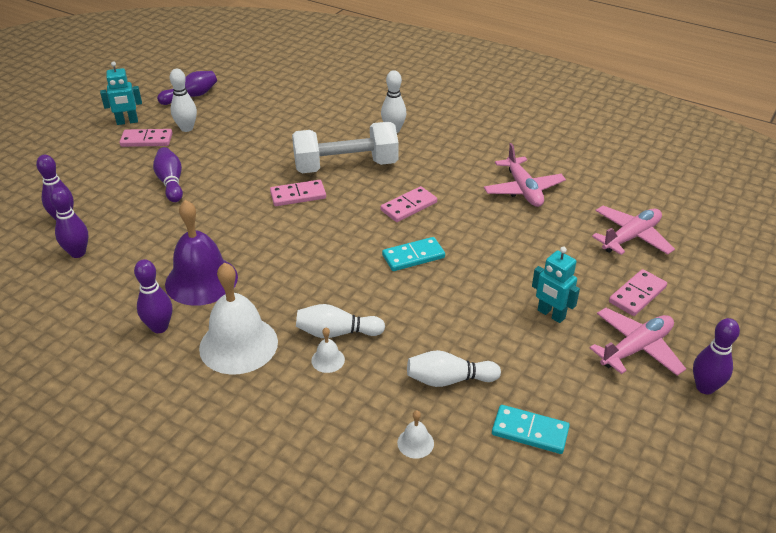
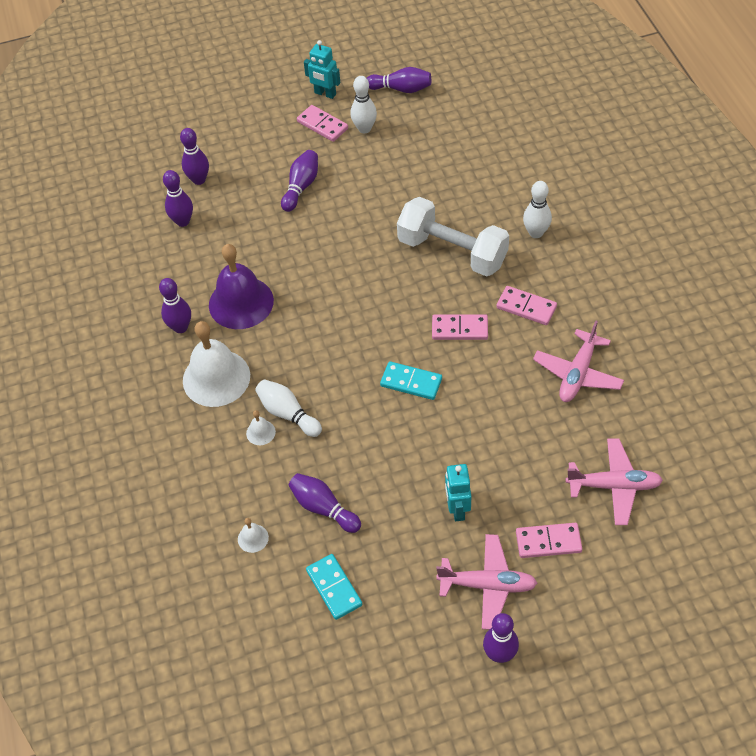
camera: 45 degrees right, 15 degrees up
pink domino [270,180,326,206] -> pink domino moved to [496,286,557,325]
white bowling pin [407,350,501,387] -> purple bowling pin [288,473,361,533]

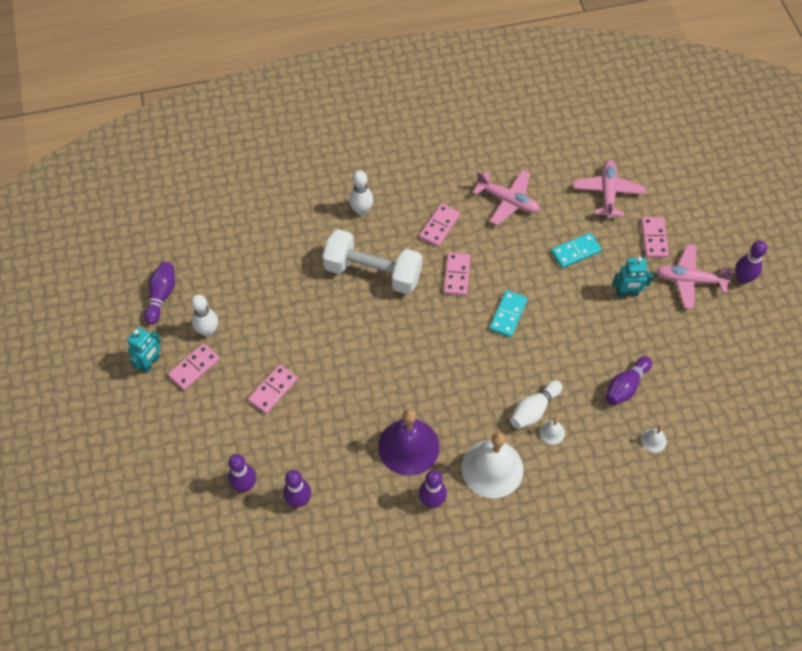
camera: 90 degrees left, 5 degrees up
purple bowling pin [281,150,318,212] -> pink domino [248,364,298,414]
turquoise domino [306,554,362,620] -> turquoise domino moved to [551,233,602,268]
white dumbbell [397,197,509,276] -> white dumbbell turned 75 degrees clockwise [323,229,422,294]
pink plane [436,534,537,630] -> pink plane turned 90 degrees counterclockwise [656,244,735,309]

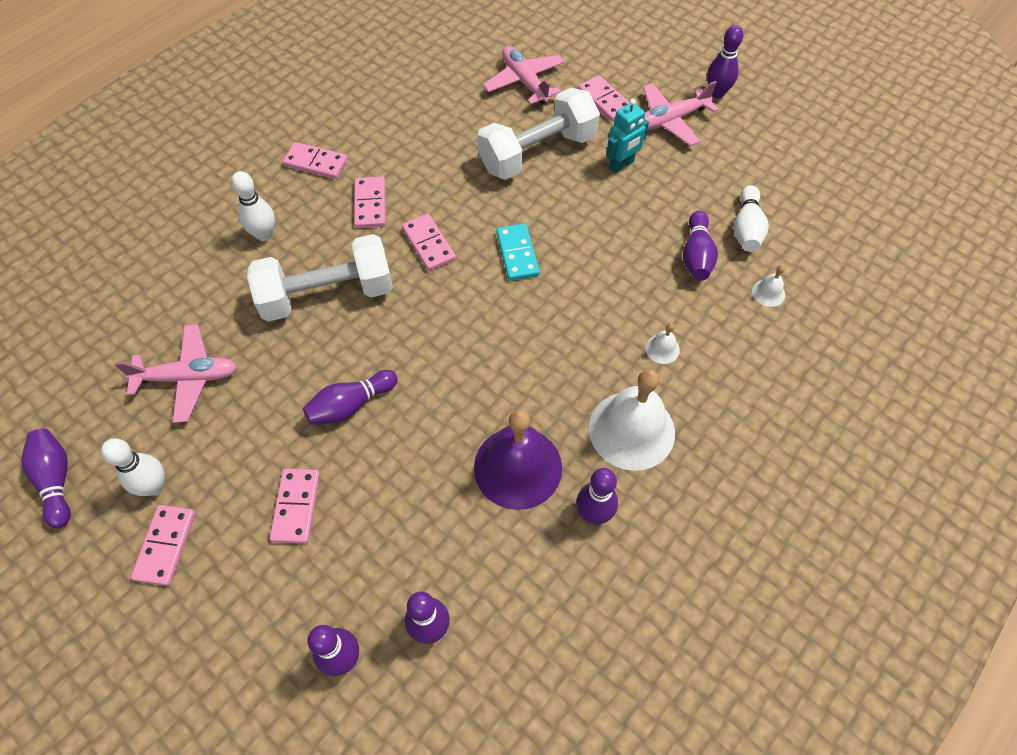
camera: 35 degrees left, 0 degrees up
turquoise robot [127,327,161,373] -> none
pink plane [472,170,540,225] -> pink plane moved to [114,324,237,423]
white bowling pin [510,380,562,429] -> white bowling pin moved to [734,185,769,252]
turquoise domino [551,233,602,268] -> white dumbbell [477,88,600,180]
none -> pink domino [283,142,348,179]
none -> purple bowling pin [303,370,398,425]

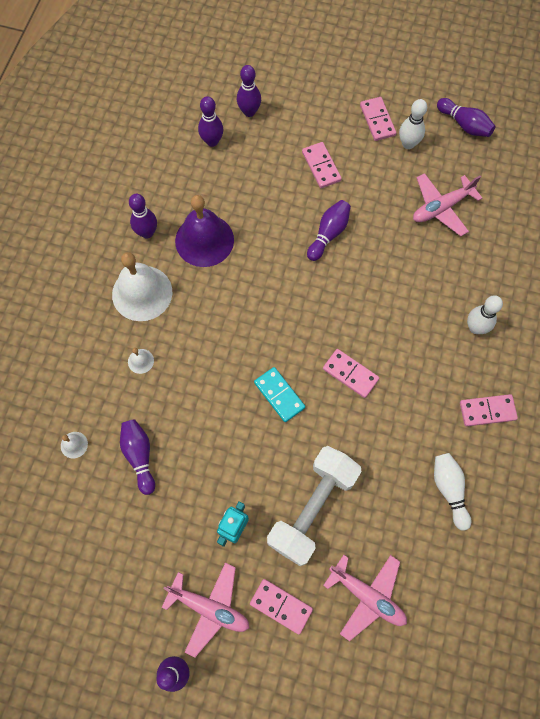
camera: 155 degrees right, 10 degrees up
white dumbbell [247,234,393,322] -> none
pink domino [354,176,386,228] -> none
pink plane [643,81,719,146] -> pink plane turned 75 degrees clockwise [161,563,249,657]
white bowling pin [734,185,769,252] -> white bowling pin moved to [434,453,471,531]

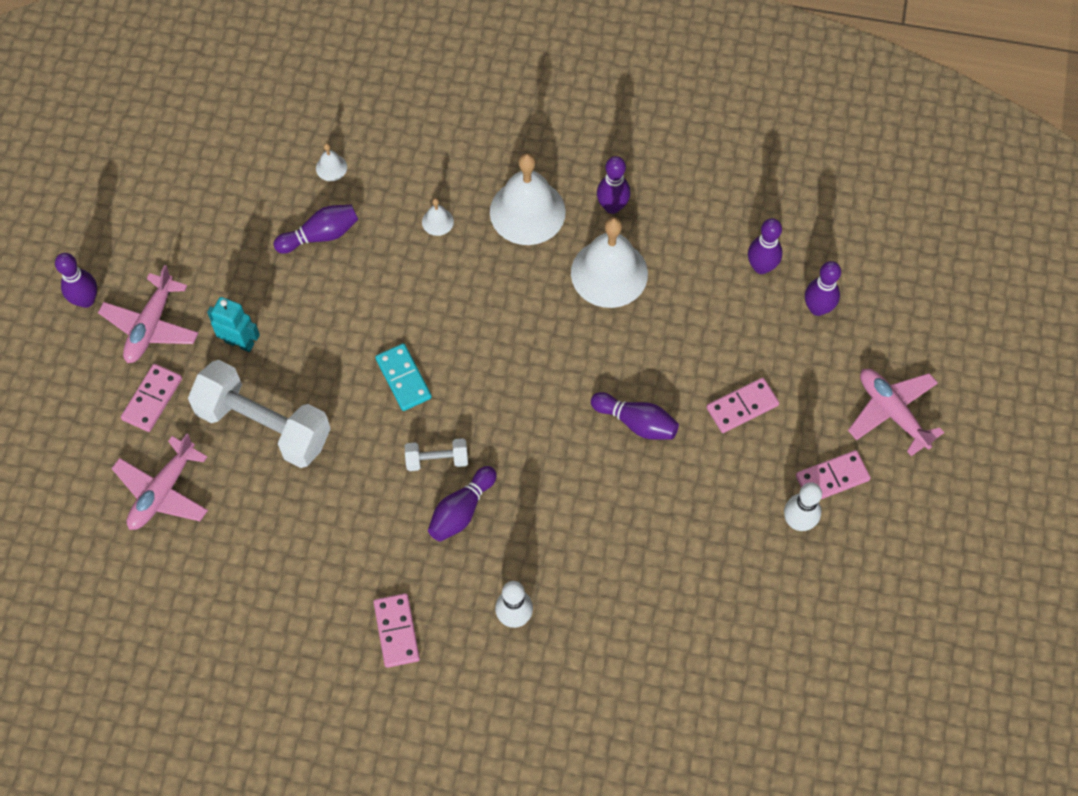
camera: 85 degrees right, 5 degrees down
purple bell [175,195,234,267] -> white bell [571,217,648,308]
turquoise domino [254,367,305,422] -> turquoise domino turned 75 degrees counterclockwise [375,343,432,411]
pink domino [323,349,379,398] -> white dumbbell [405,438,468,471]
pink plane [413,173,482,236] -> pink plane moved to [848,369,944,456]
white bowling pin [434,453,471,531] -> none
purple bowling pin [437,98,496,137] -> purple bowling pin moved to [428,466,497,542]

